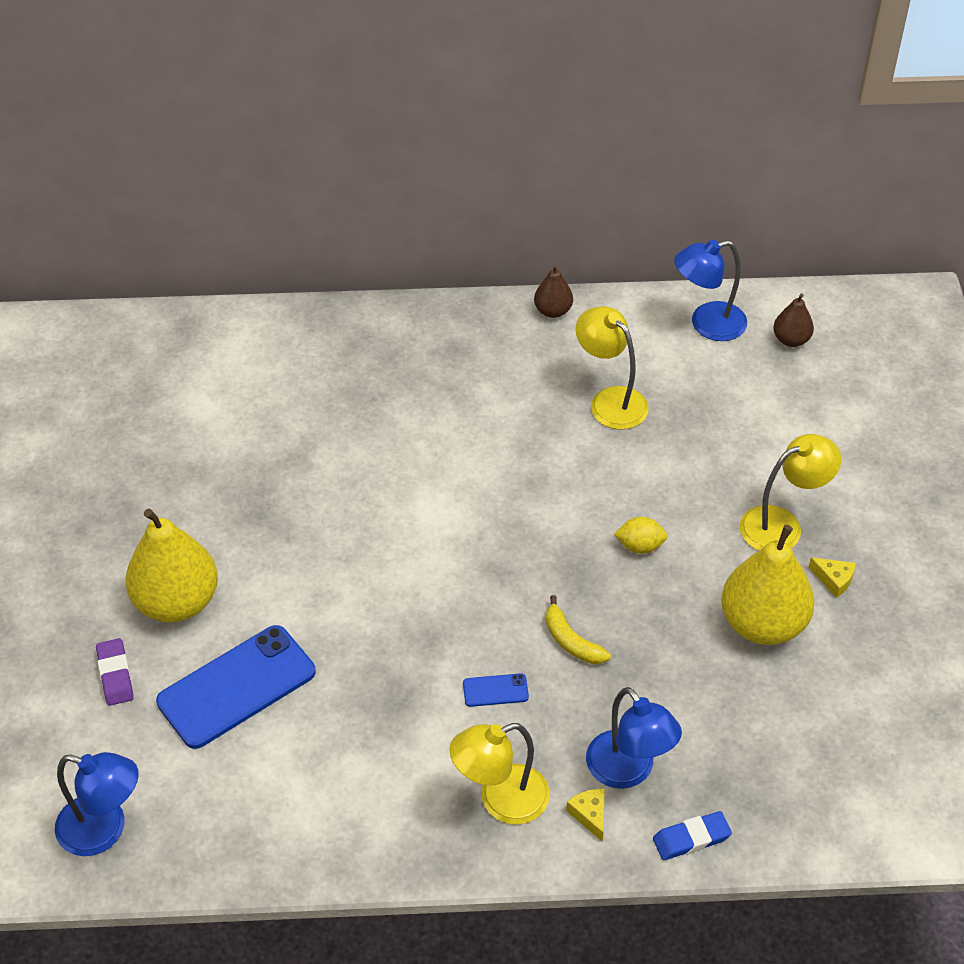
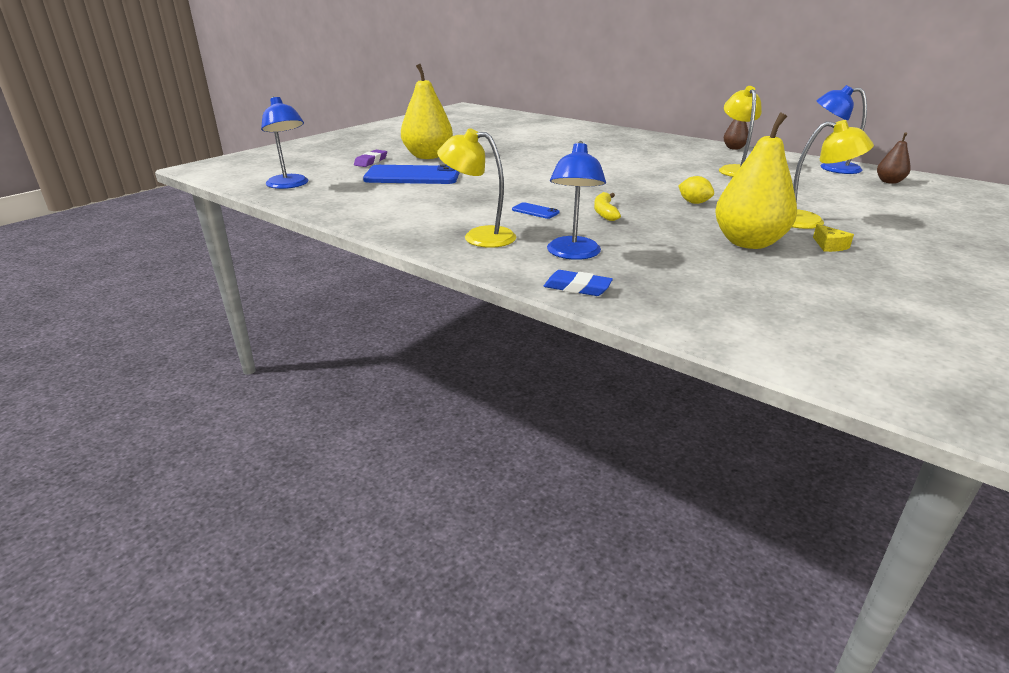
camera: 40 degrees right, 20 degrees down
yellow cheese [566,789,605,842] -> none

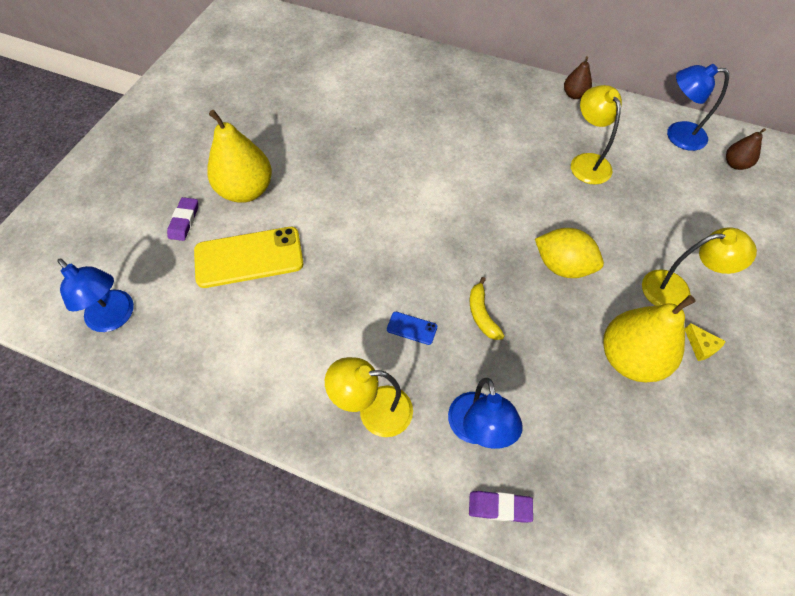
camera: 15 degrees left, 30 degrees up
blue phone [363,164,460,184] -> yellow phone [194,227,303,288]
blue eraser [544,270,613,296] -> purple eraser [469,491,533,523]
yellow lemon [678,176,714,204] -> yellow lemon [535,228,604,278], size x1.73

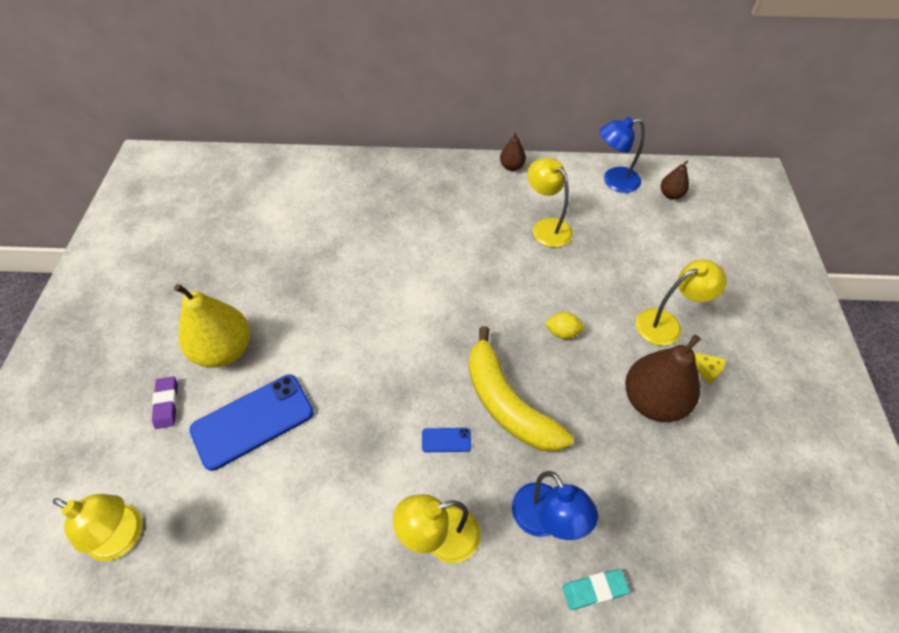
camera: 20 degrees left, 5 degrees down
blue lamp [57,259,134,332] -> yellow lamp [53,494,142,561]
yellow phone [194,227,303,288] -> blue phone [189,374,314,471]
purple eraser [469,491,533,523] -> turquoise eraser [562,569,630,610]
yellow banana [470,277,504,340] -> yellow banana [469,326,573,452], size x2.16
yellow lemon [535,228,604,278] -> yellow lemon [545,312,584,339], size x0.58
yellow pear [603,295,696,382] -> brown pear [625,335,701,422]

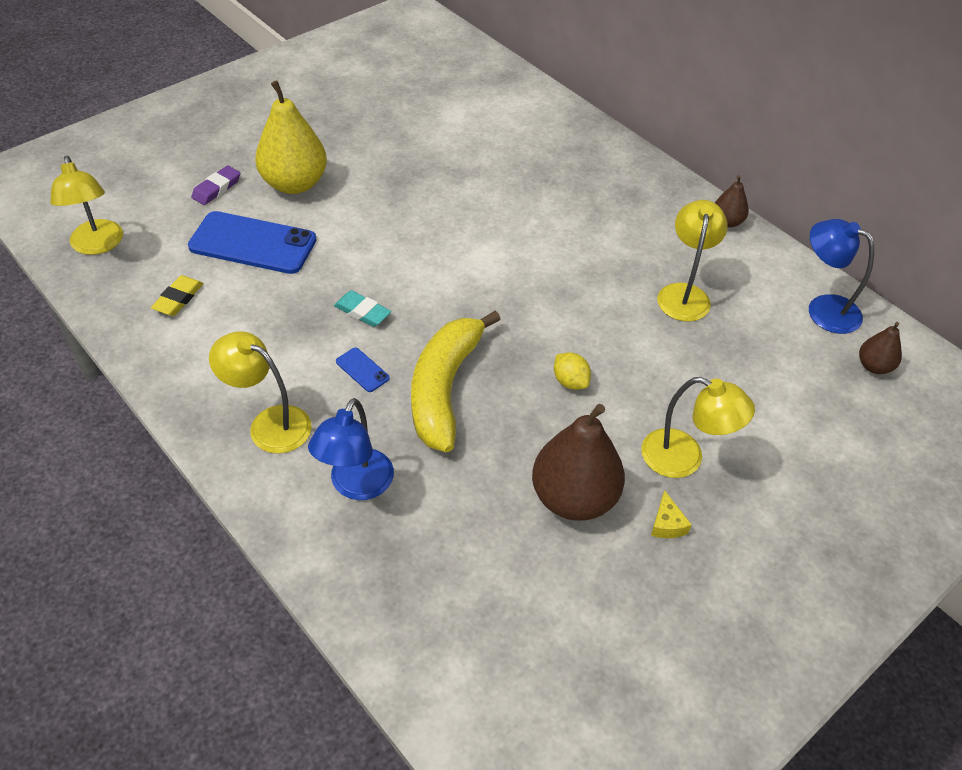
camera: 45 degrees right, 5 degrees down
turquoise eraser [562,569,630,610] -> turquoise eraser moved to [334,290,391,327]
none -> yellow eraser [151,275,203,316]

